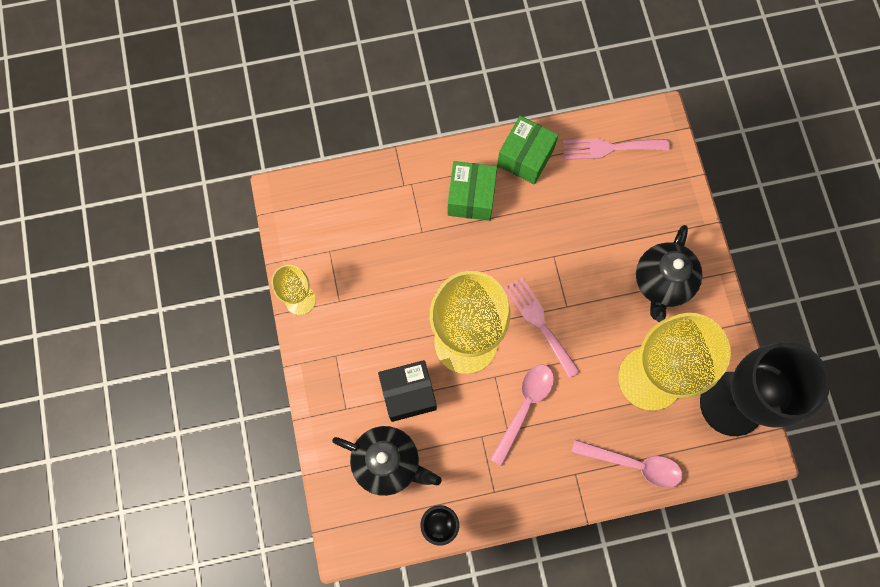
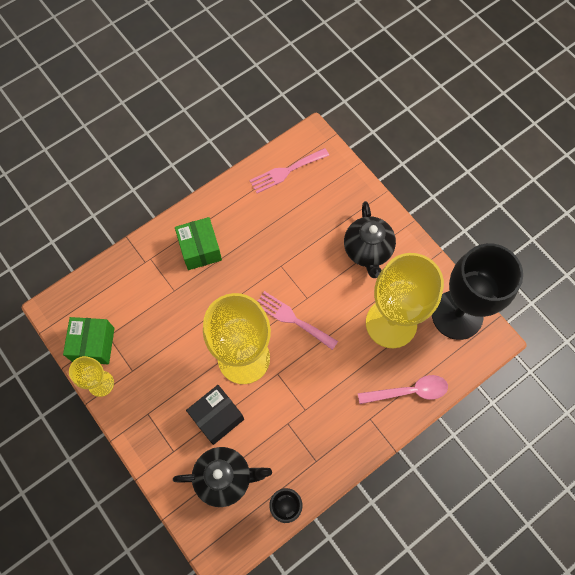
camera: 25 degrees left, 5 degrees down
pink spoon [490,364,554,466] -> none
green box [497,116,558,185] -> green box moved to [63,317,115,364]

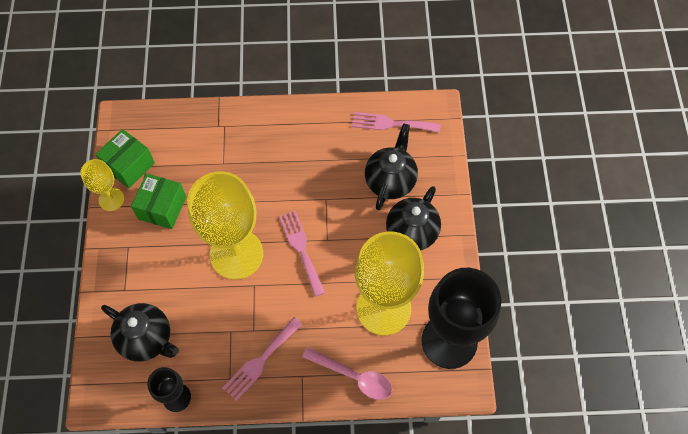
camera: 35 degrees right, 5 degrees down
green box [175,217,222,270] -> green box moved to [131,173,186,229]
black box [186,385,244,445] -> none
none -> pink fork [223,317,302,401]
none -> black teapot [365,124,418,210]

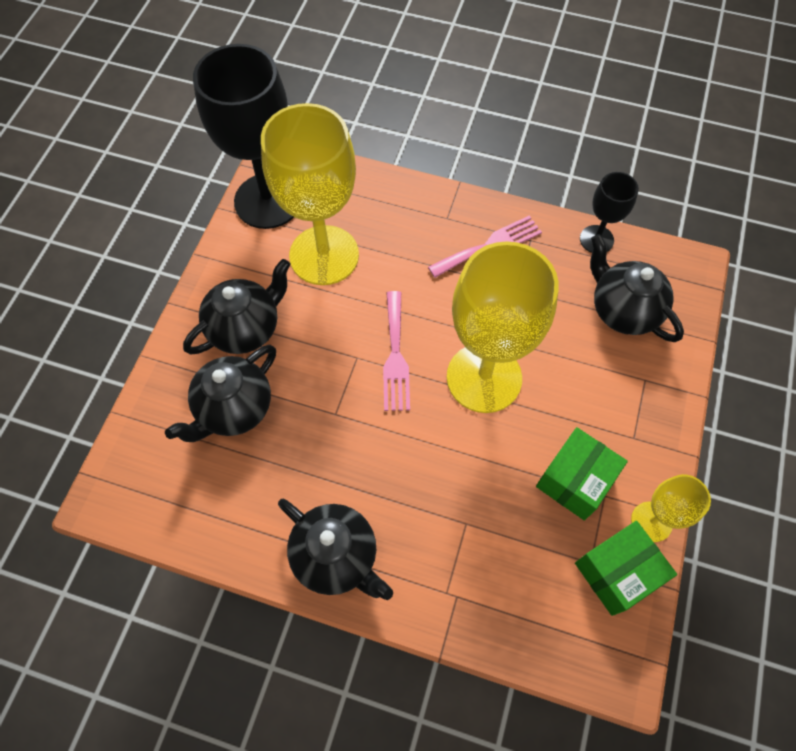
camera: 160 degrees left, 0 degrees up
pink spoon [302,347,392,400] -> none
pink fork [352,112,441,133] -> none
none -> black teapot [278,499,393,600]

